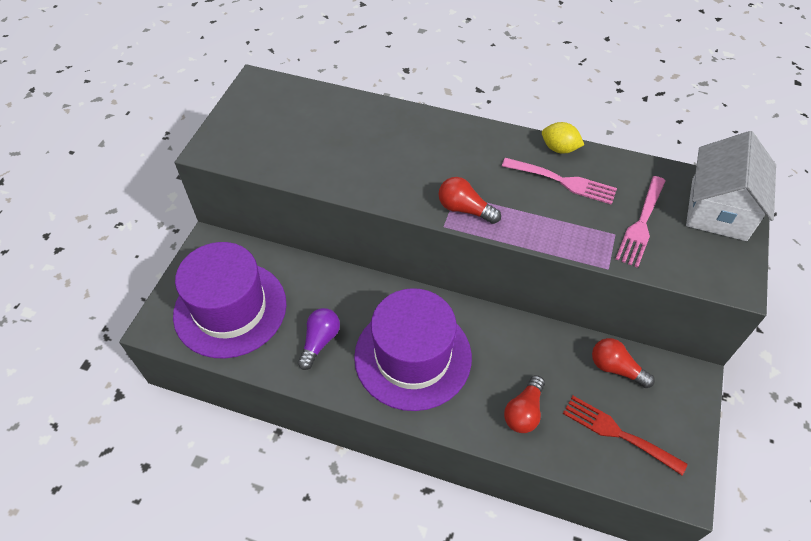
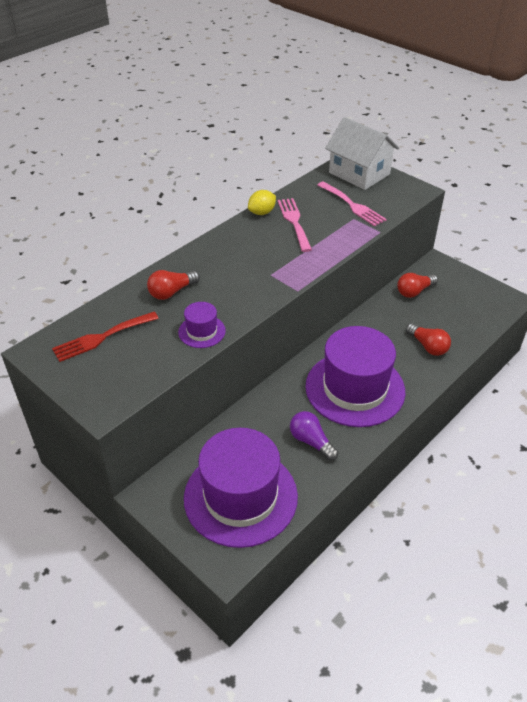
camera: 65 degrees left, 10 degrees down
red light bulb [438,177,501,224] -> red light bulb moved to [147,270,200,300]
pink fork [502,158,617,205] -> pink fork turned 60 degrees counterclockwise [278,198,312,252]
red fork [563,396,688,475] -> red fork moved to [52,312,159,362]
none -> purple hat [178,302,226,348]

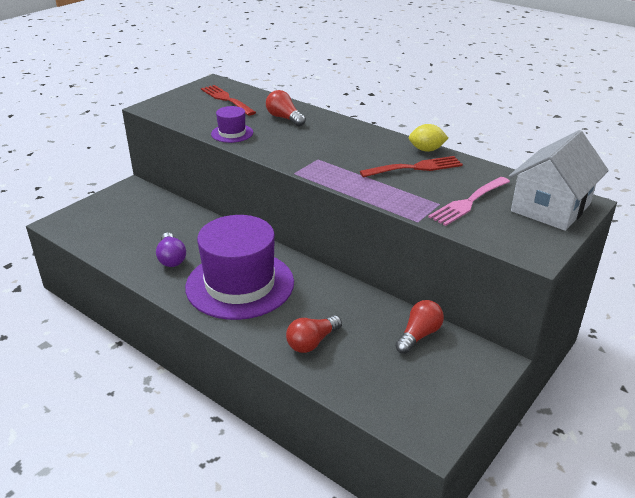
camera: 85 degrees right, 10 degrees down
purple hat [184,428,298,548] -> none
yellow lemon [248,190,276,215] -> yellow lemon turned 45 degrees counterclockwise [409,124,448,152]
pink fork [278,198,312,252] -> red fork [360,156,463,178]
purple light bulb [290,411,338,461] -> purple light bulb turned 120 degrees clockwise [156,233,186,267]
red light bulb [397,273,438,298] -> red light bulb turned 75 degrees clockwise [395,300,444,354]

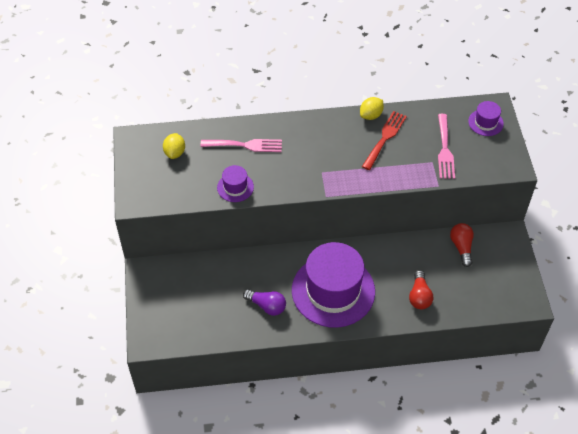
camera: 45 degrees left, 20 degrees up
red fork [201,85,256,116] -> yellow lemon [163,133,185,159]
red light bulb [266,90,306,127] -> pink fork [201,139,282,152]
white house [509,130,609,231] -> purple hat [468,101,504,136]

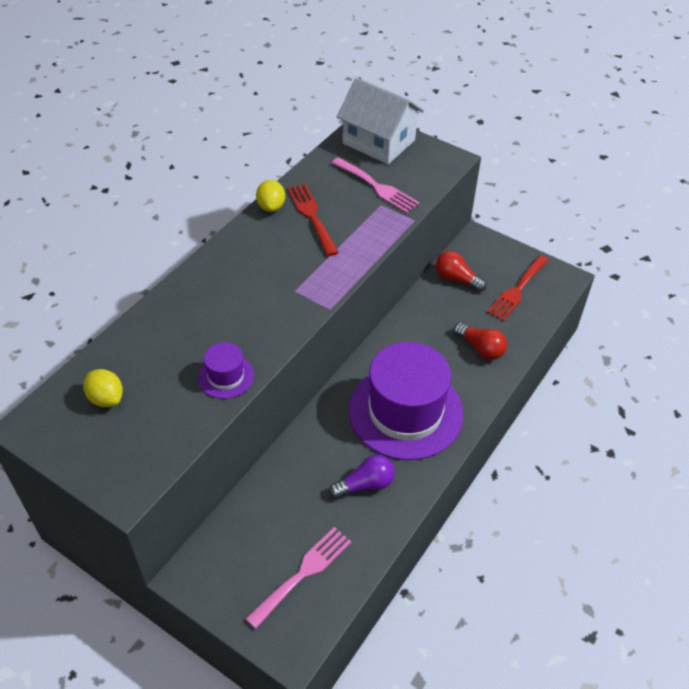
camera: 50 degrees left, 5 degrees down
pink fork [201,139,282,152] -> pink fork moved to [245,527,351,629]
purple hat [468,101,504,136] -> white house [337,78,424,164]
none -> red fork [487,255,549,321]

